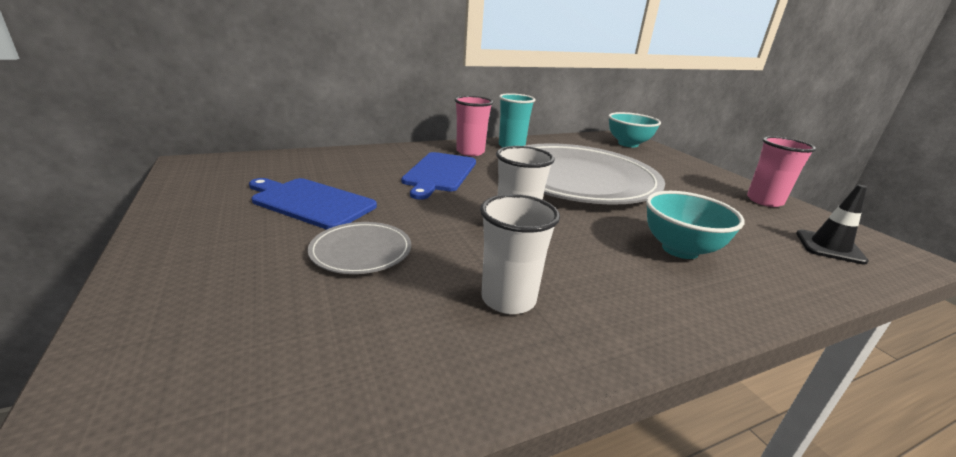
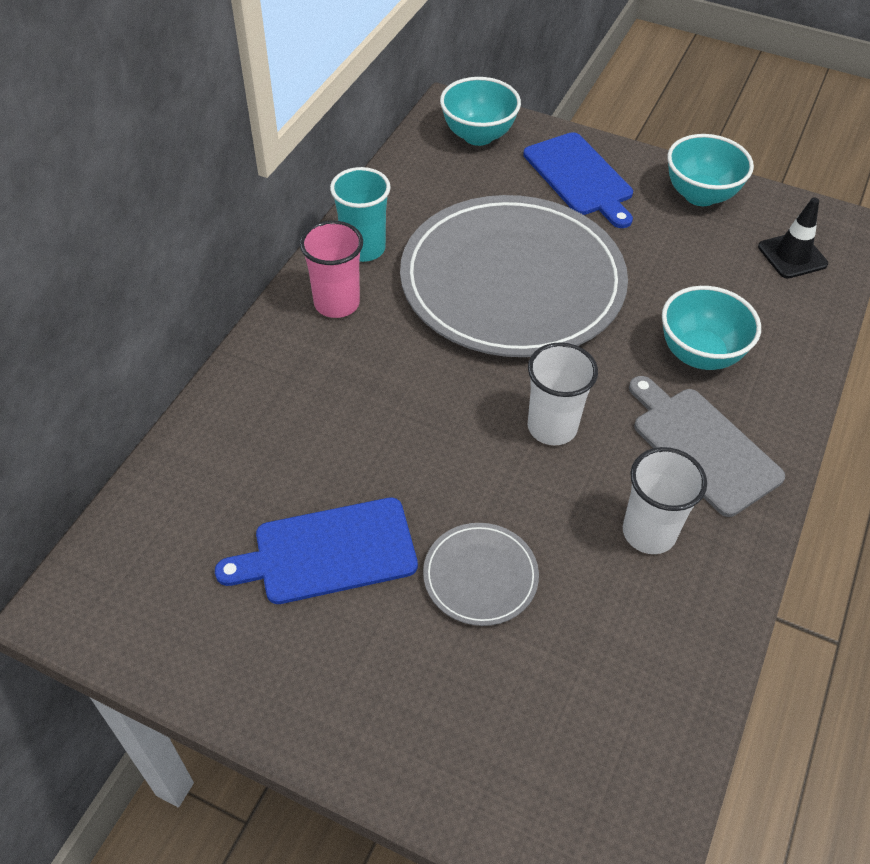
camera: 40 degrees left, 25 degrees up
blue cutting board [401,152,476,200] -> blue cutting board moved to [523,132,633,228]
pink cup [747,136,816,207] -> turquoise bowl [667,134,754,206]
none -> grey cutting board [629,376,785,517]

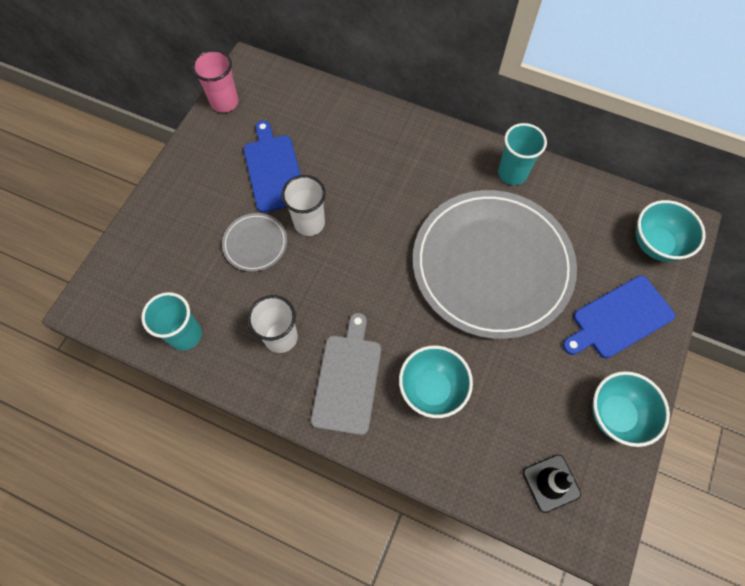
camera: 90 degrees right, 15 degrees up
pink cup [300,220,363,318] -> pink cup moved to [192,50,239,112]
white cup [528,342,598,445] -> white cup moved to [281,175,326,236]
grey cutting board [629,376,785,517] -> grey cutting board turned 45 degrees counterclockwise [311,313,381,435]
none -> turquoise cup [141,292,202,351]

